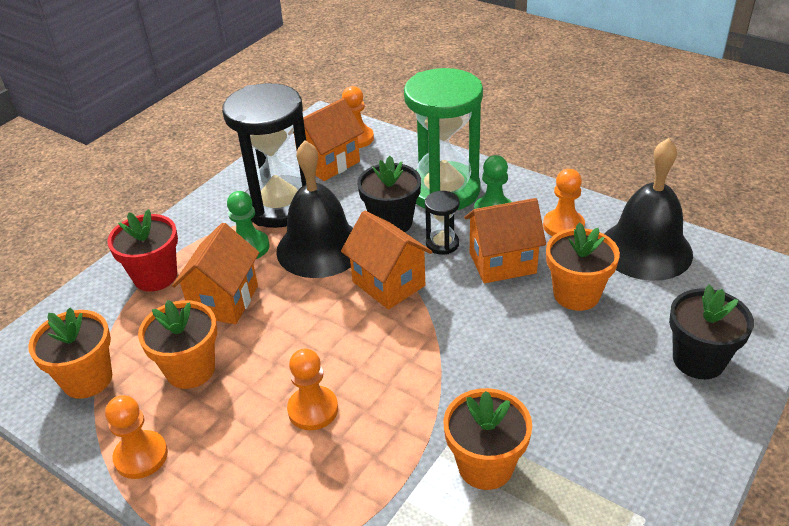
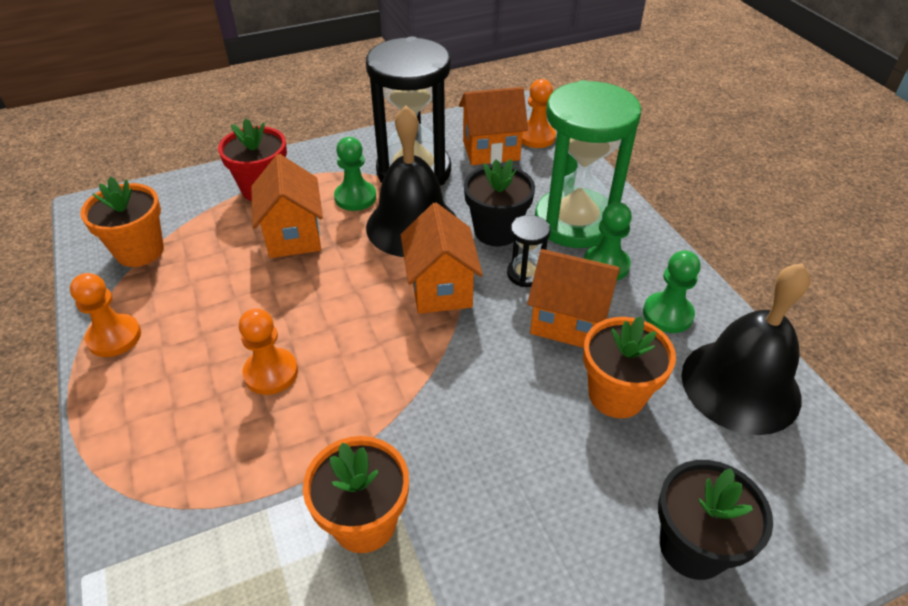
camera: 30 degrees right, 5 degrees up
orange flower pot [138,300,217,389] -> none
orange house [172,223,259,324] -> orange house turned 60 degrees counterclockwise [251,154,323,258]
orange pawn [543,169,585,236] -> green pawn [643,250,700,333]

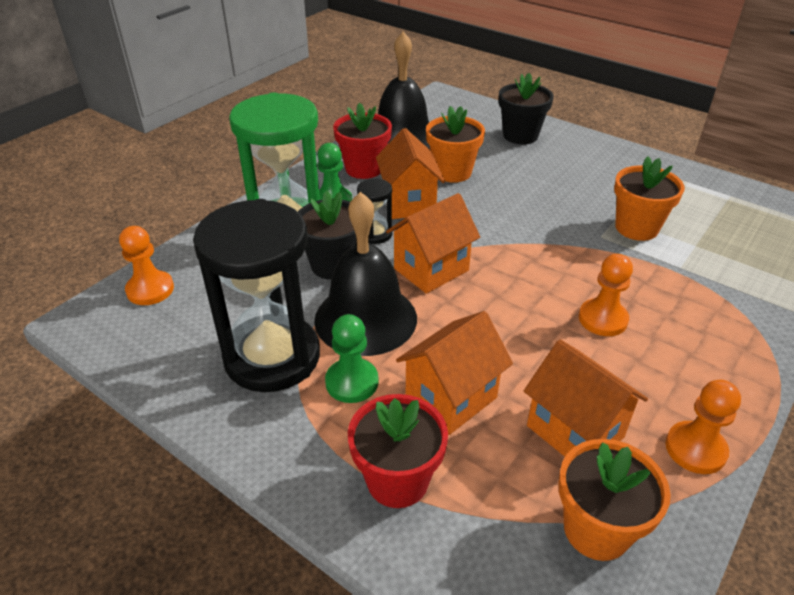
camera: 120 degrees left, 5 degrees down
orange house [459,87,528,165] -> orange house moved to [524,339,648,457]
green pawn [643,250,700,333] -> red flower pot [333,103,392,179]

